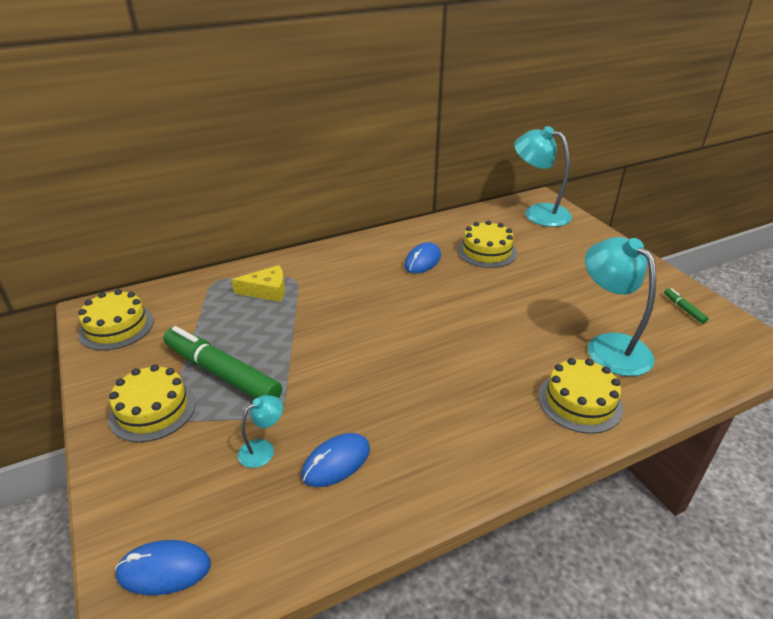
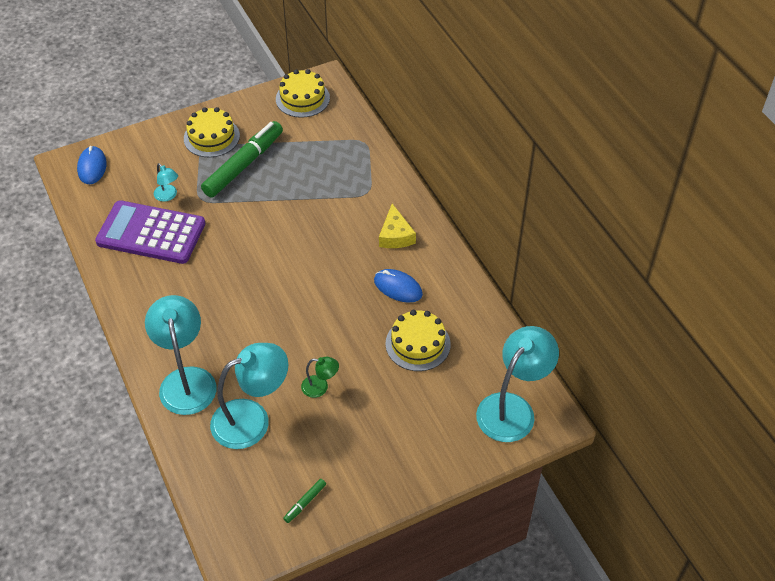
camera: 90 degrees right, 15 degrees up
yellow cheese [231,265,285,302] -> yellow cheese moved to [379,204,416,248]
blue mouse [301,433,370,487] -> purple calculator [95,200,205,264]
yellow cake [538,358,623,434] -> turquoise lamp [145,295,216,415]
green marker [664,288,709,324] -> green marker turned 150 degrees clockwise [283,479,326,523]
none -> green lamp [301,357,339,398]

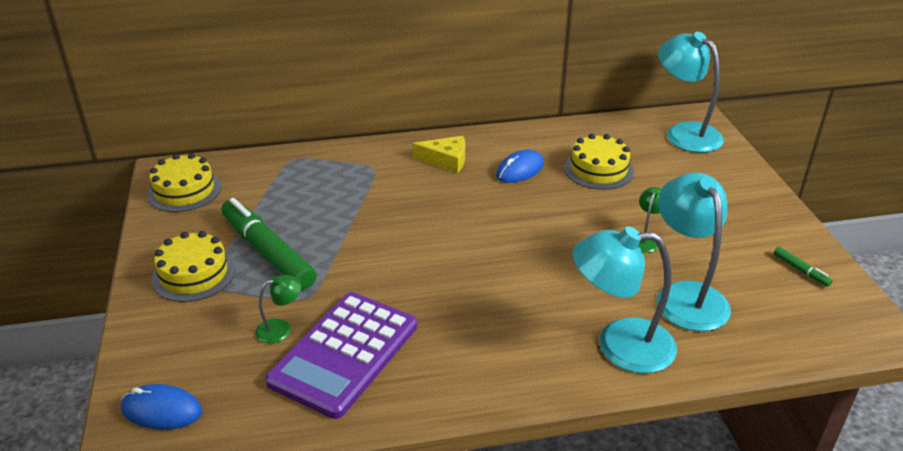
camera: 75 degrees left, 15 degrees down
turquoise lamp [154,163,178,202] -> green lamp [255,275,302,344]

